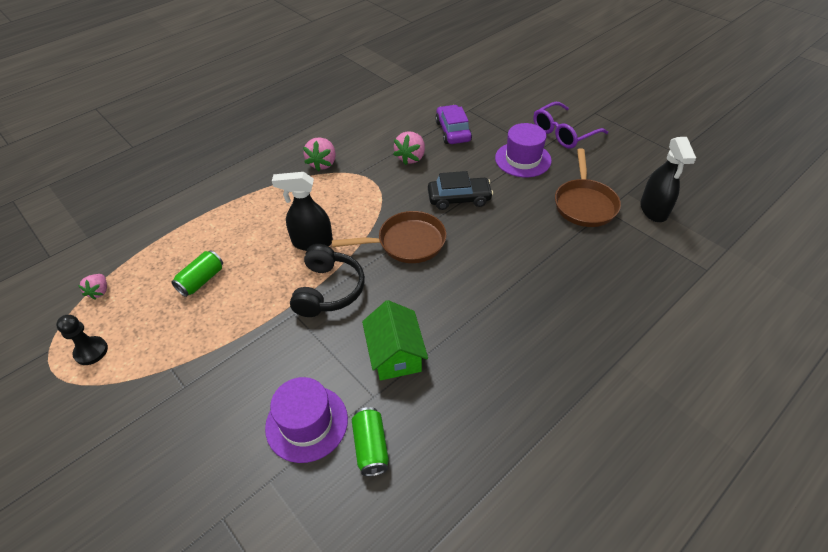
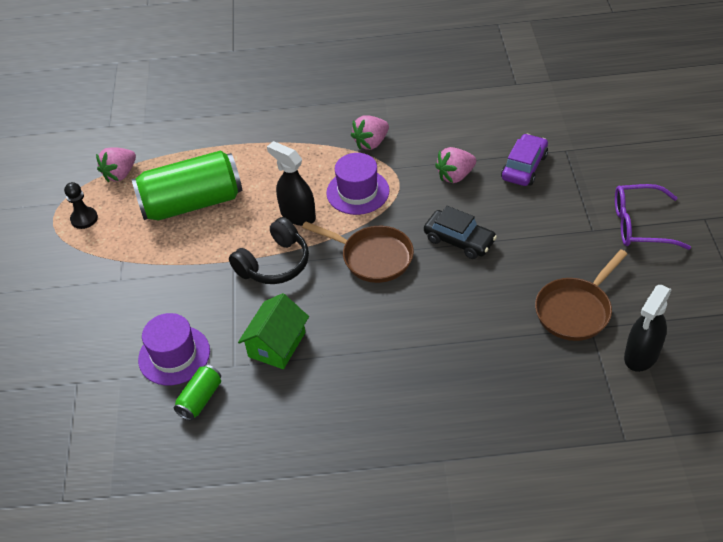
camera: 40 degrees right, 0 degrees up
pink strawberry [78,274,107,300] -> pink strawberry [96,147,136,182], size x1.61
green can [171,250,223,297] -> green can [132,150,242,221], size x2.21
purple hat [495,123,552,177] -> purple hat moved to [326,153,390,215]

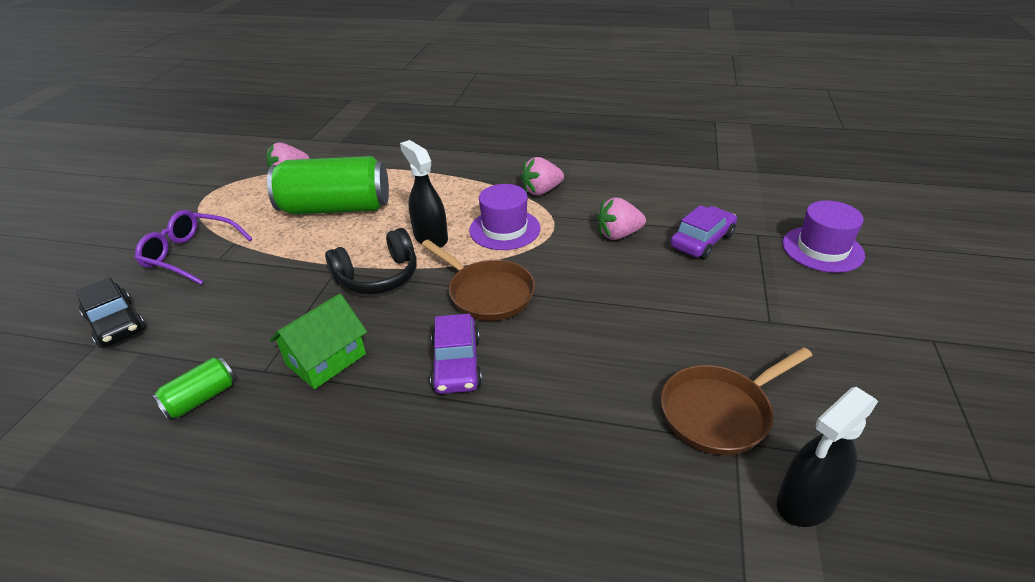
camera: 15 degrees right, 10 degrees down
black pawn [64,182,98,229] -> none
purple hat [138,313,210,385] -> purple hat moved to [782,200,865,273]
black car [424,206,497,259] -> black car moved to [76,277,146,348]
purple glasses [615,184,691,250] -> purple glasses moved to [135,210,252,285]
none -> purple car [430,314,482,394]

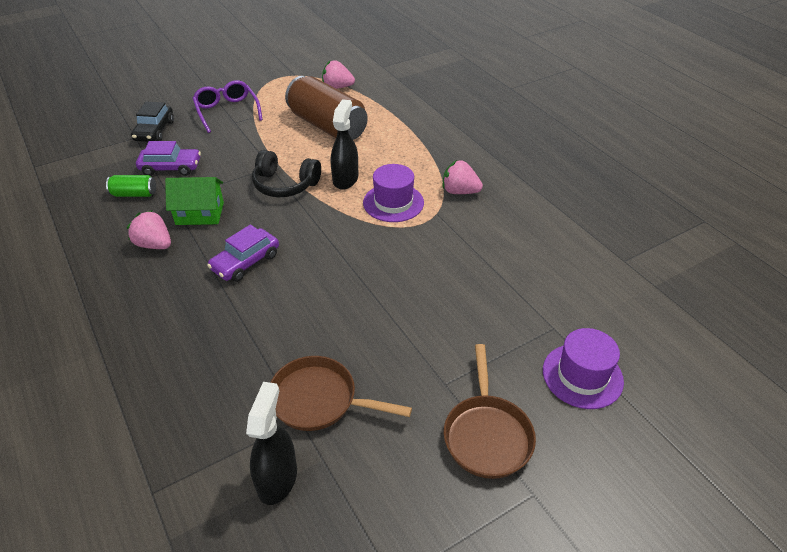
camera: 45 degrees right, 5 degrees up
green can [267,156,389,215] -> brown can [285,76,368,140]
brown pan [422,240,535,321] -> brown pan moved to [444,344,536,479]
pink strawberry [597,197,646,240] -> pink strawberry moved to [127,210,171,249]
purple car [670,205,737,259] -> purple car moved to [136,141,201,176]
black spray bottle [777,387,878,527] -> black spray bottle turned 90 degrees clockwise [246,382,297,505]

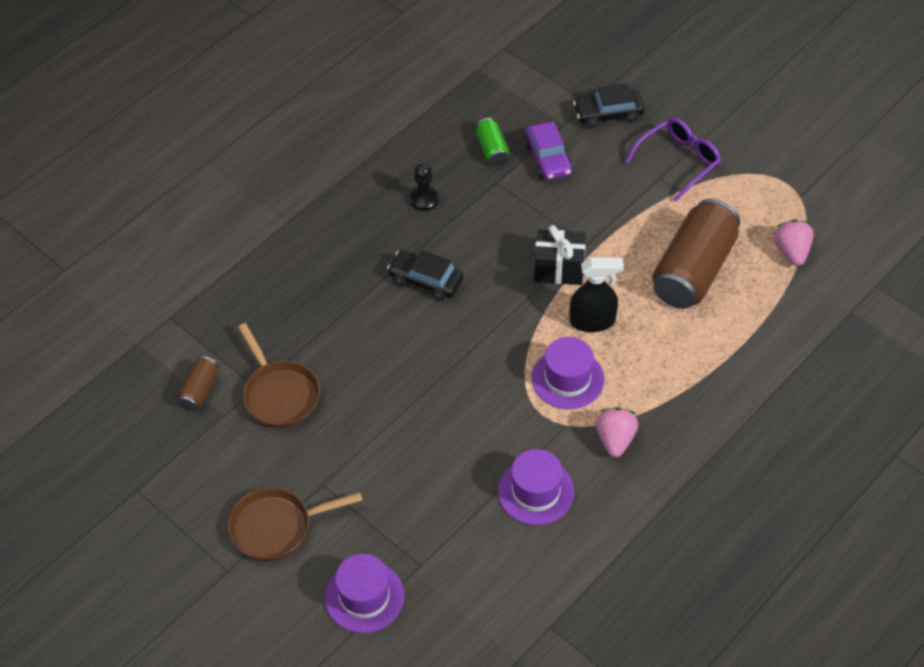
camera: 75 degrees right, 10 degrees up
pink strawberry [127,210,171,249] -> black pawn [410,163,439,211]
green house [165,177,224,225] -> none
purple car [207,225,279,282] -> black car [387,250,463,301]
black spray bottle [246,382,297,505] -> brown can [177,356,219,411]
black headphones [252,150,321,197] -> black gift [534,225,586,285]
brown pan [270,356,412,431] -> brown pan turned 150 degrees clockwise [238,323,320,428]
none -> purple hat [498,449,574,525]

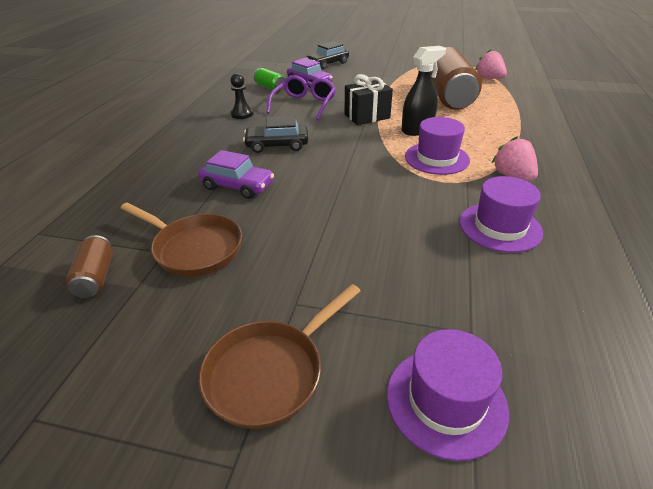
camera: 30 degrees left, 15 degrees down
purple glasses [625,118,721,202] -> purple glasses moved to [266,75,336,120]
none -> purple car [198,150,274,199]

